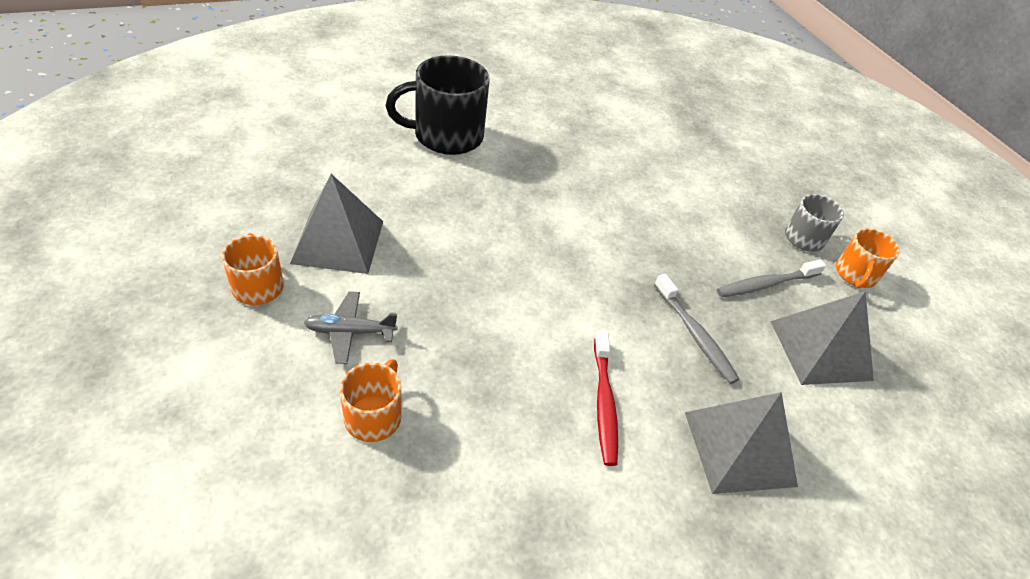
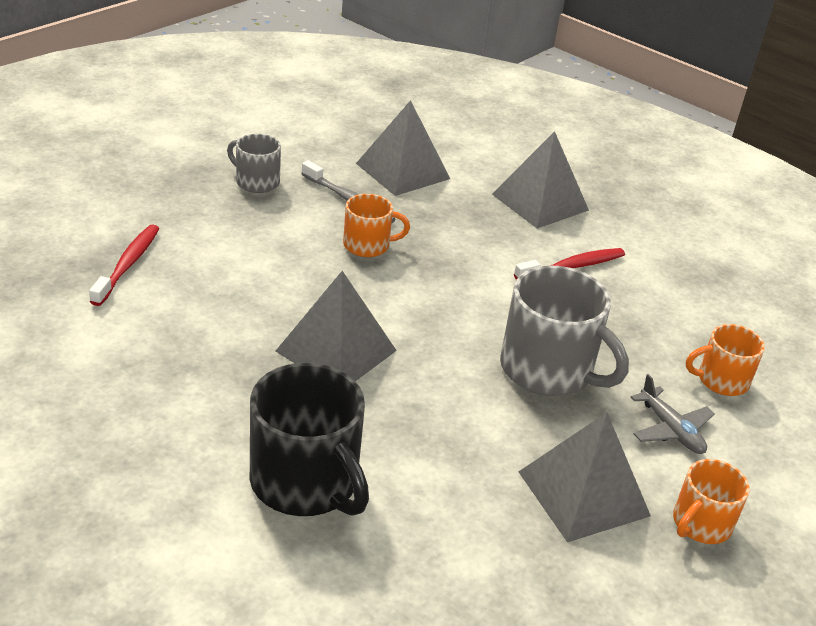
camera: 115 degrees left, 10 degrees down
grey toothbrush [654,274,740,384] -> none
orange mug [836,228,900,288] -> orange mug moved to [343,194,410,257]
none -> red toothbrush [89,224,159,306]
none -> grey pyramid [275,271,397,381]
none -> grey mug [500,265,629,396]

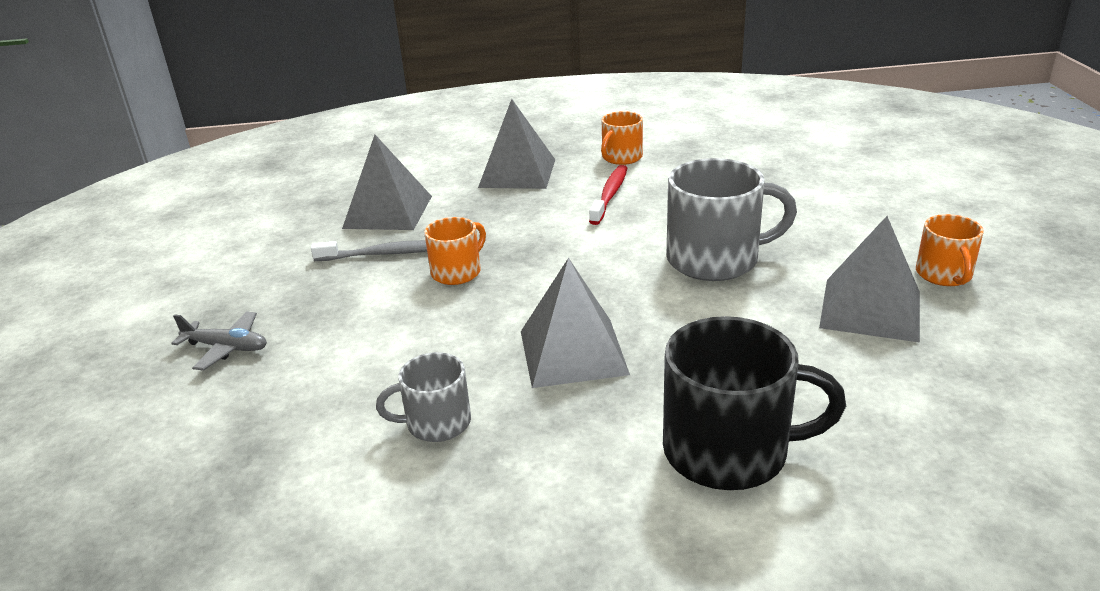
camera: 40 degrees left, 5 degrees down
red toothbrush [89,224,159,306] -> none
grey mug [227,134,281,193] -> grey mug moved to [376,352,471,442]
grey plane [630,374,715,454] -> grey plane moved to [171,311,267,371]
orange mug [686,324,765,396] -> orange mug moved to [601,111,643,165]

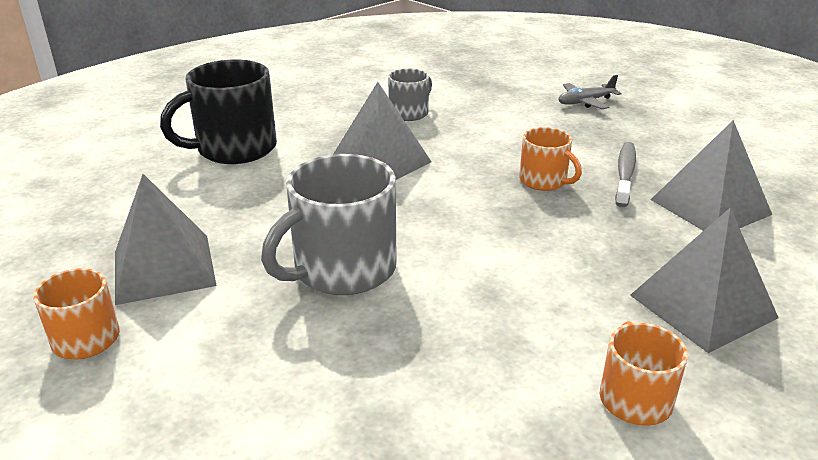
camera: 140 degrees right, 0 degrees up
grey toothbrush [311,240,427,261] -> grey toothbrush turned 150 degrees clockwise [615,142,636,207]
orange mug [424,217,486,285] -> orange mug turned 45 degrees counterclockwise [519,127,582,191]
red toothbrush [589,165,627,225] -> none

